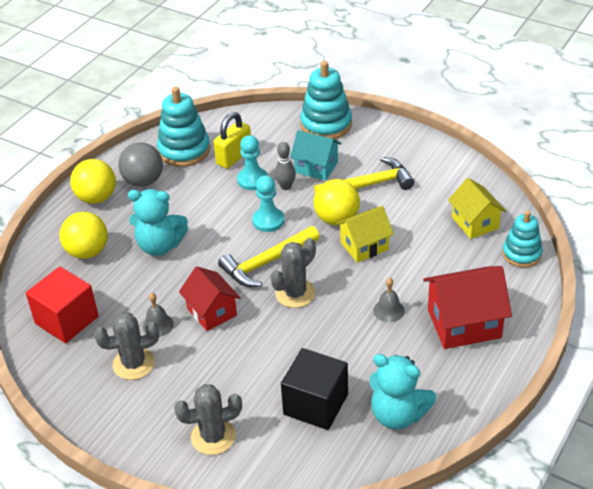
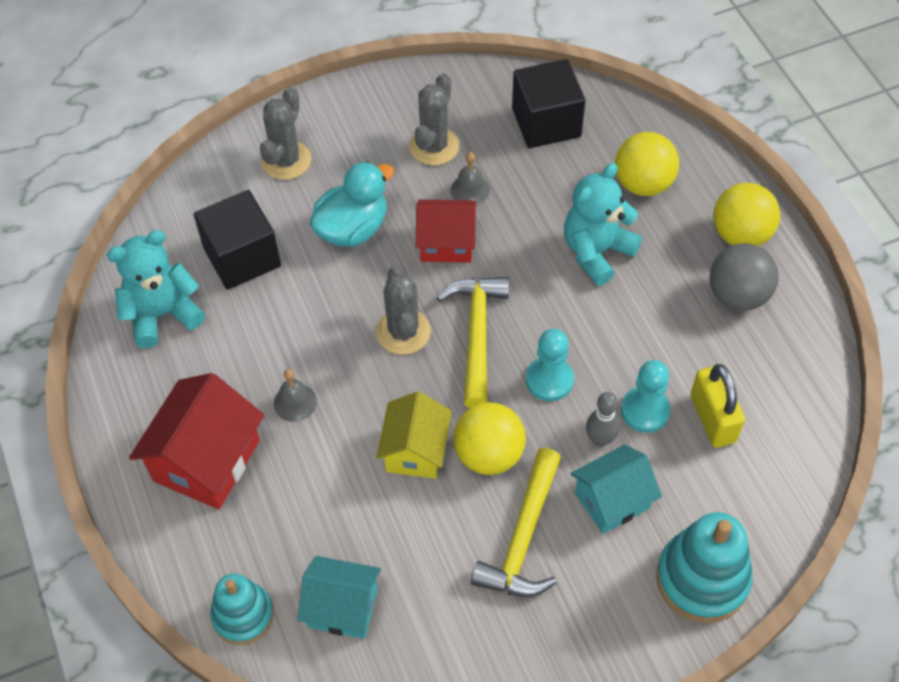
camera: 125 degrees right, 15 degrees up
red cube [26,267,99,343] -> black cube [512,59,586,148]
turquoise stacking toy [157,87,210,167] -> none
yellow house [448,178,506,239] -> turquoise house [297,556,381,639]
none -> turquoise duck [310,161,394,247]

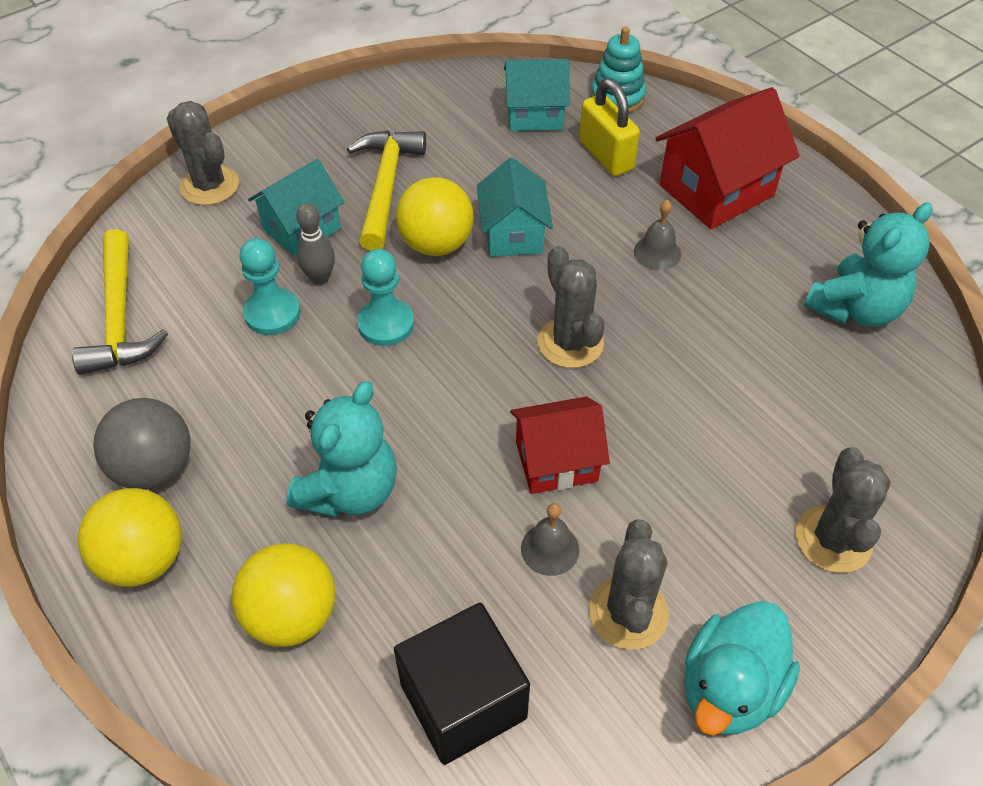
camera: 165 degrees right, 5 degrees down
red house [129,373,264,509] -> red house turned 45 degrees clockwise [655,87,799,229]
black cube [194,190,281,290] -> none
turquoise duck [310,161,394,247] -> turquoise duck moved to [684,601,800,736]
yellow house [376,391,452,479] -> turquoise house [477,157,553,257]
yellow hammer [437,277,509,408] -> yellow hammer moved to [72,229,168,375]
turquoise stacking toy [656,512,753,623] -> grey cactus [167,101,239,205]
yellow padlock [691,364,745,448] -> yellow padlock moved to [579,78,640,176]

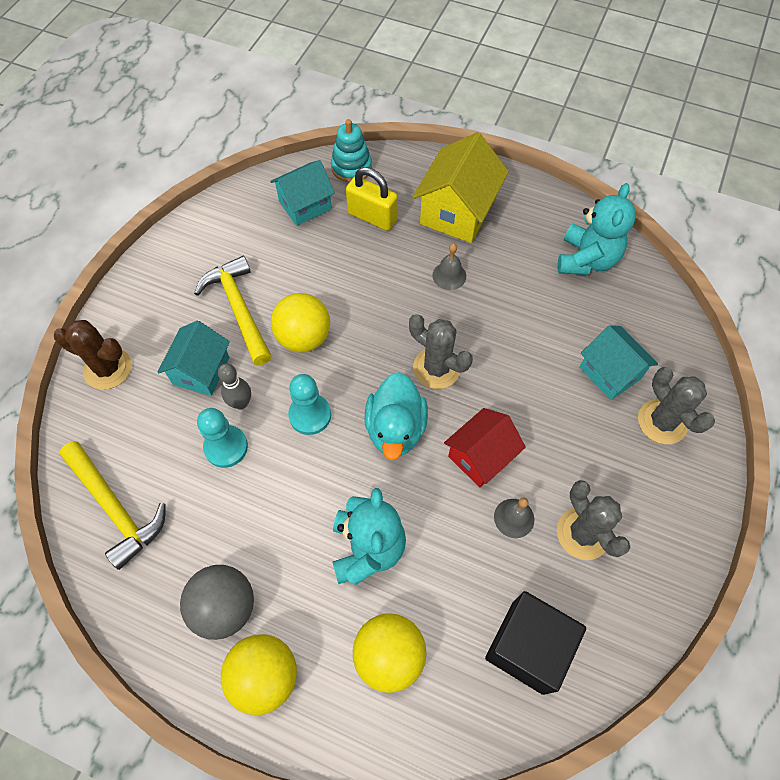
camera: 30 degrees left, 10 degrees up
grey cactus [167,101,239,205] -> brown cactus [54,320,132,390]
turquoise house [477,157,553,257] -> turquoise house moved to [580,325,658,400]
red house [655,87,799,229] -> yellow house [413,132,509,243]
turquoise duck [684,601,800,736] -> turquoise duck moved to [364,372,428,460]

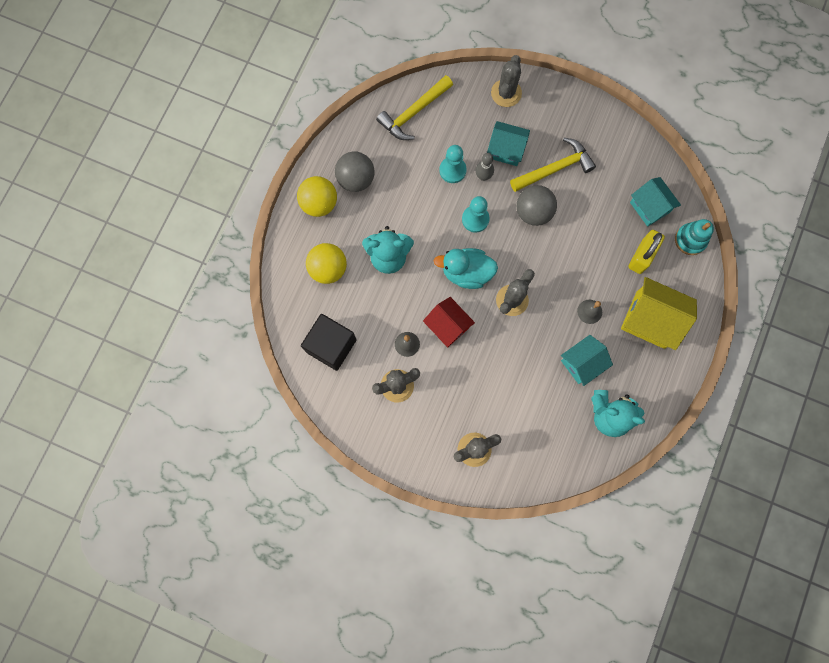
camera: 90 degrees right, 15 degrees up
brown cactus [54,320,132,390] -> grey cactus [491,55,522,107]
yellow ball [271,293,330,352] -> grey ball [517,185,557,226]
turquoise house [580,325,658,400] -> turquoise house moved to [561,335,613,386]

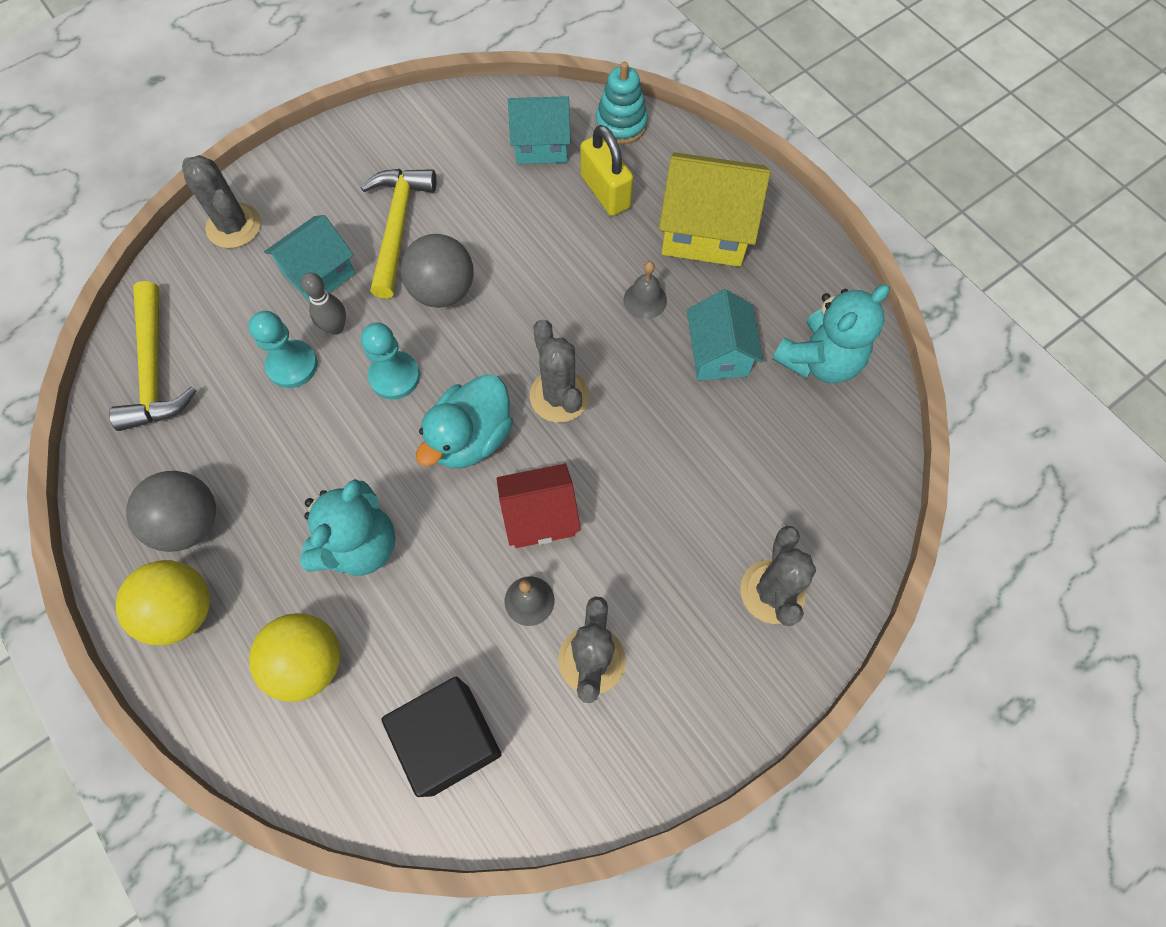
camera: 60 degrees left, 10 degrees down
yellow house [621,277,697,350] -> yellow house turned 45 degrees clockwise [659,152,771,267]

